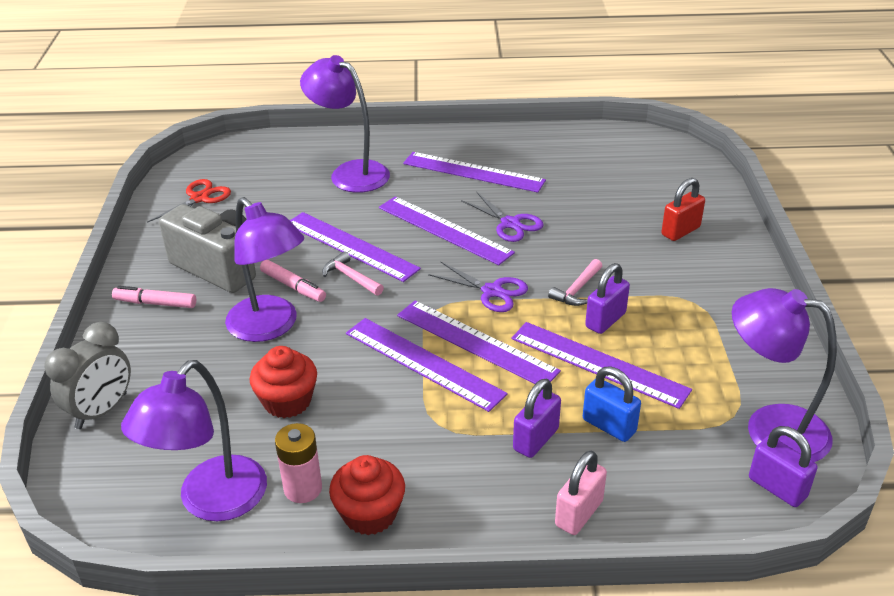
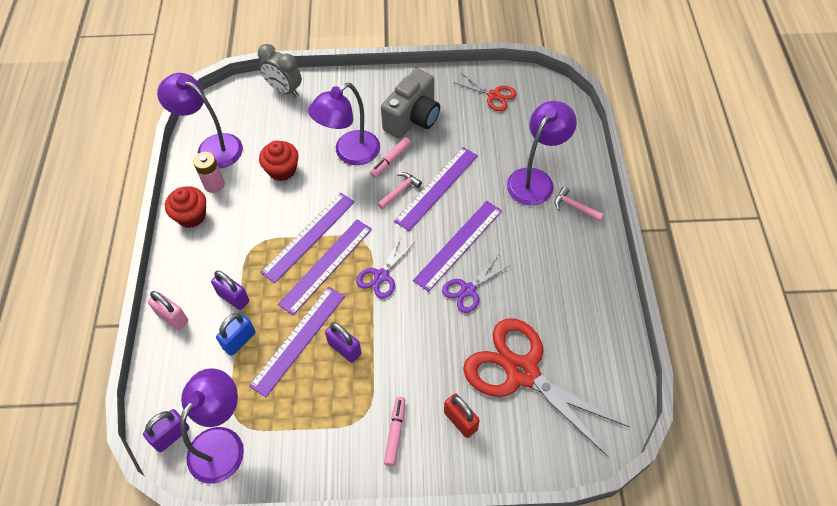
camera: 90 degrees right, 20 degrees up
pink marker [112,286,196,308] -> pink marker moved to [384,397,405,466]
purple ruler [403,152,546,193] -> none
pink hammer [548,259,602,306] -> pink hammer moved to [554,187,604,221]
none -> red scissors [463,318,630,457]

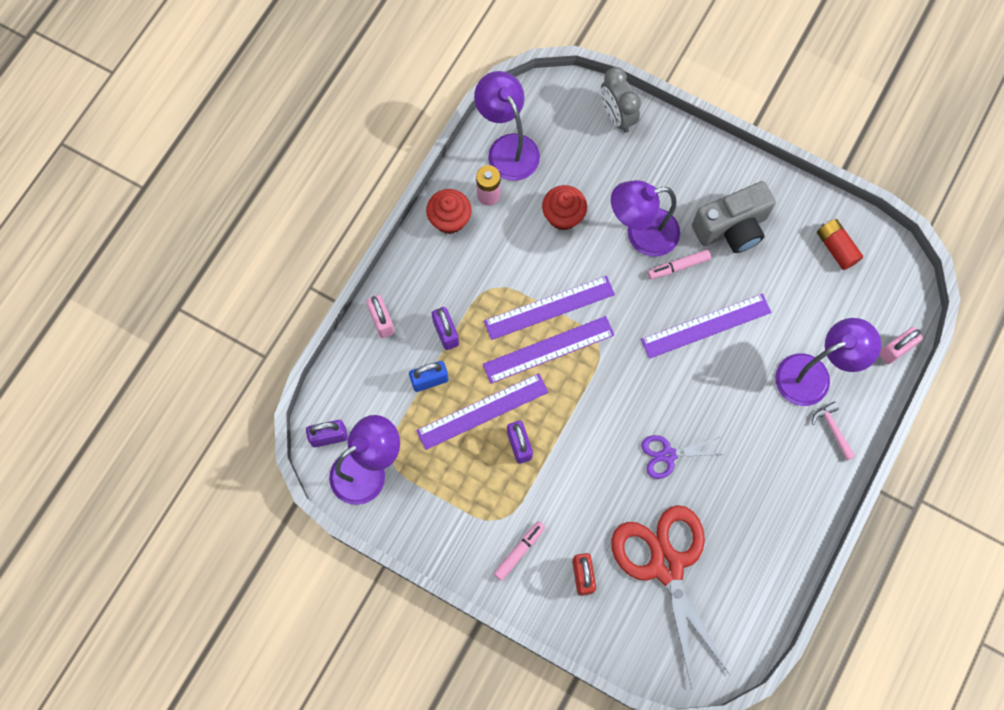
camera: 30 degrees right, 15 degrees up
purple scissors [356,236,415,299] -> none
pink hammer [377,172,422,210] -> none
purple ruler [413,201,502,292] -> none
red scissors [455,73,516,111] -> red battery [817,219,863,270]
none -> pink padlock [879,327,923,364]

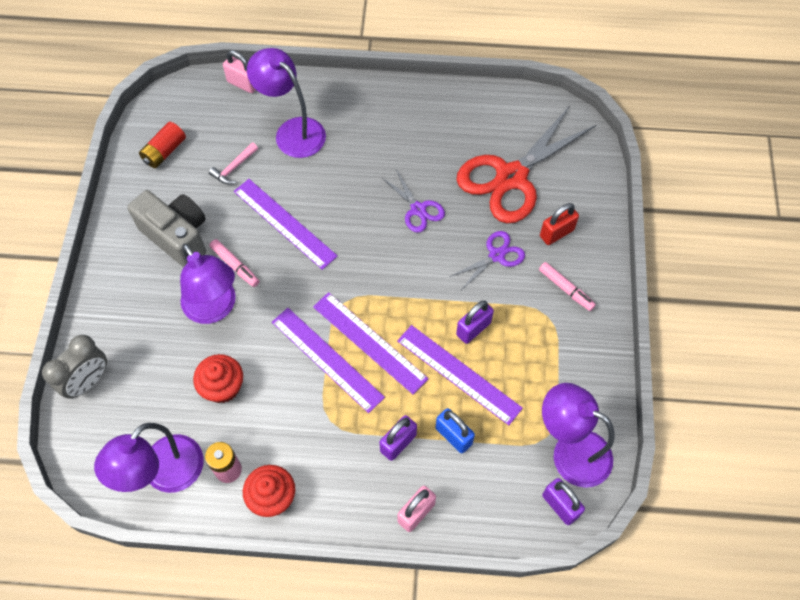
camera: 115 degrees left, 10 degrees down
pink marker [494,521,545,581] -> pink marker turned 150 degrees counterclockwise [539,262,596,311]
pink hammer [812,401,856,461] -> pink hammer moved to [209,143,258,184]
none -> purple scissors [449,231,525,290]

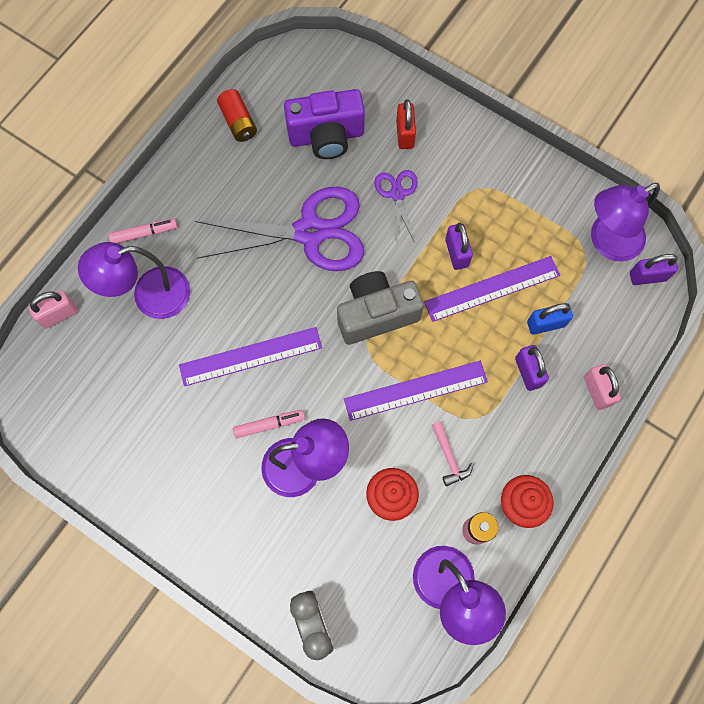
camera: 60 degrees left, 10 degrees up
grey camera [127,190,206,268] -> grey camera moved to [337,271,424,345]
red battery [139,122,186,168] -> red battery moved to [217,89,257,142]
pink hammer [209,143,258,184] -> pink hammer moved to [432,421,474,487]
purple ruler [313,292,429,394] -> none
purple scissors [382,169,445,233] -> purple scissors [195,186,364,271], size x2.08
red scissors [456,107,596,223] -> purple camera [284,89,365,159]
pink marker [539,262,596,311] -> pink marker moved to [109,219,177,243]

